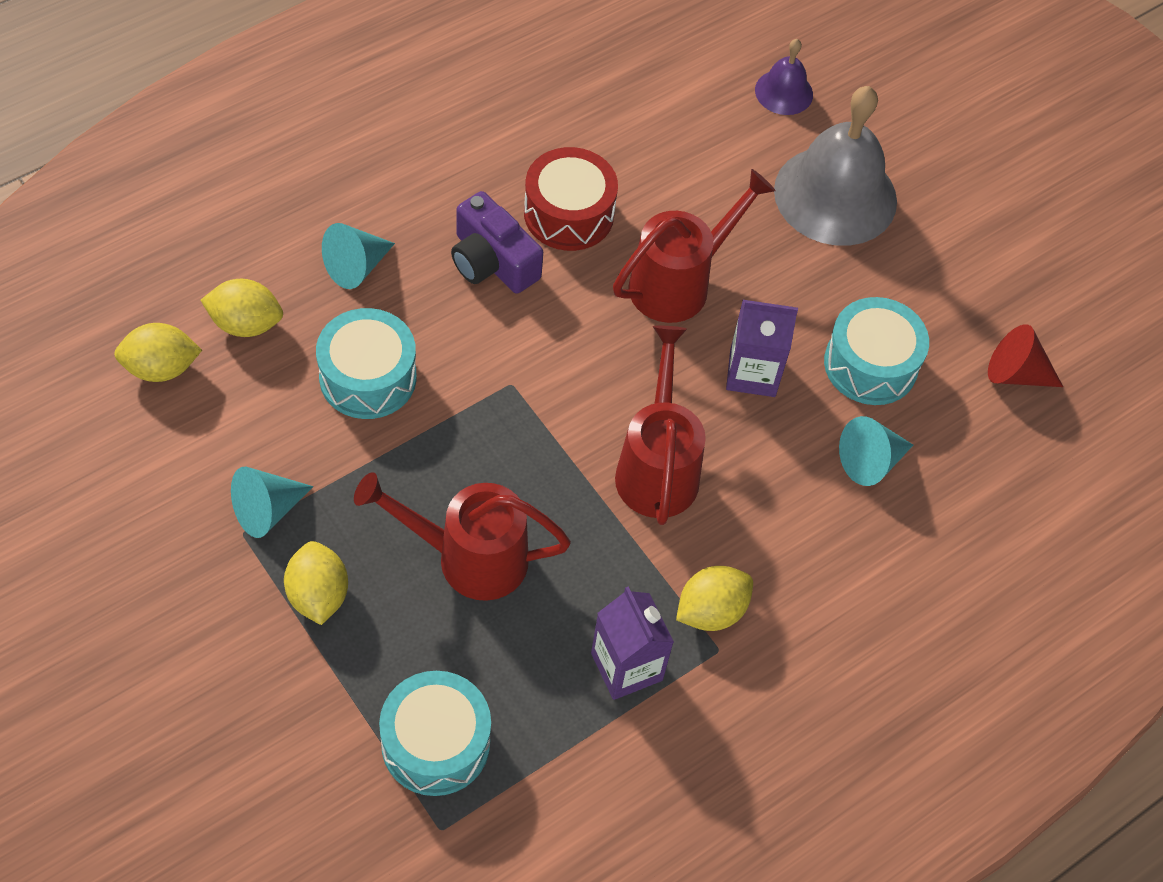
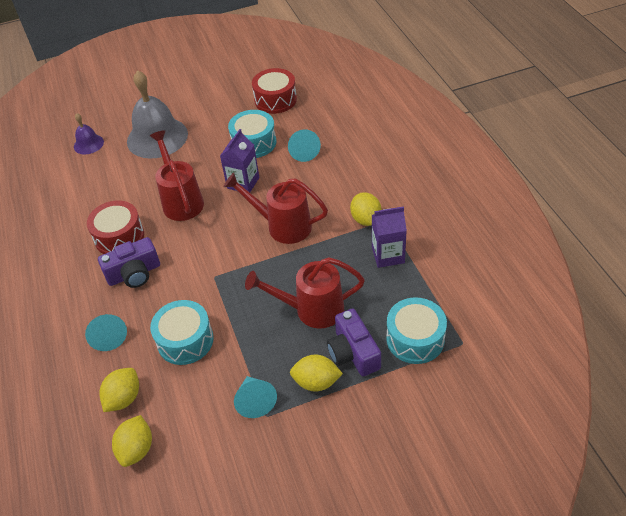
camera: 65 degrees left, 10 degrees down
red watering can [354,472,571,601] -> red watering can turned 60 degrees clockwise [245,257,365,329]
red cone [988,324,1063,387] -> red drum [252,68,297,114]
none -> purple camera [327,309,381,376]

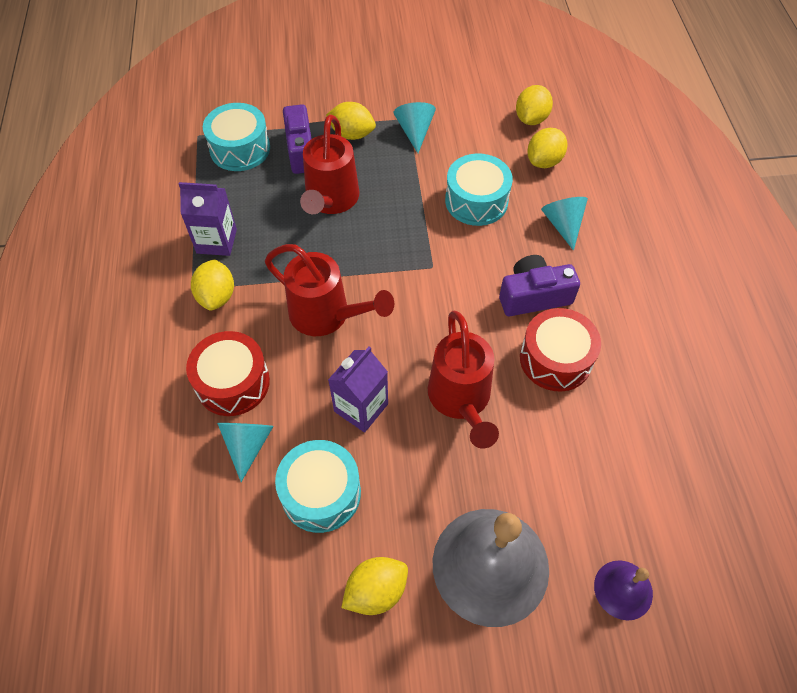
camera: 170 degrees left, 10 degrees up
red watering can [245,257,365,329] -> red watering can turned 90 degrees clockwise [300,115,359,214]
red drum [252,68,297,114] -> red drum moved to [186,331,270,416]
none -> yellow lemon [341,557,408,615]

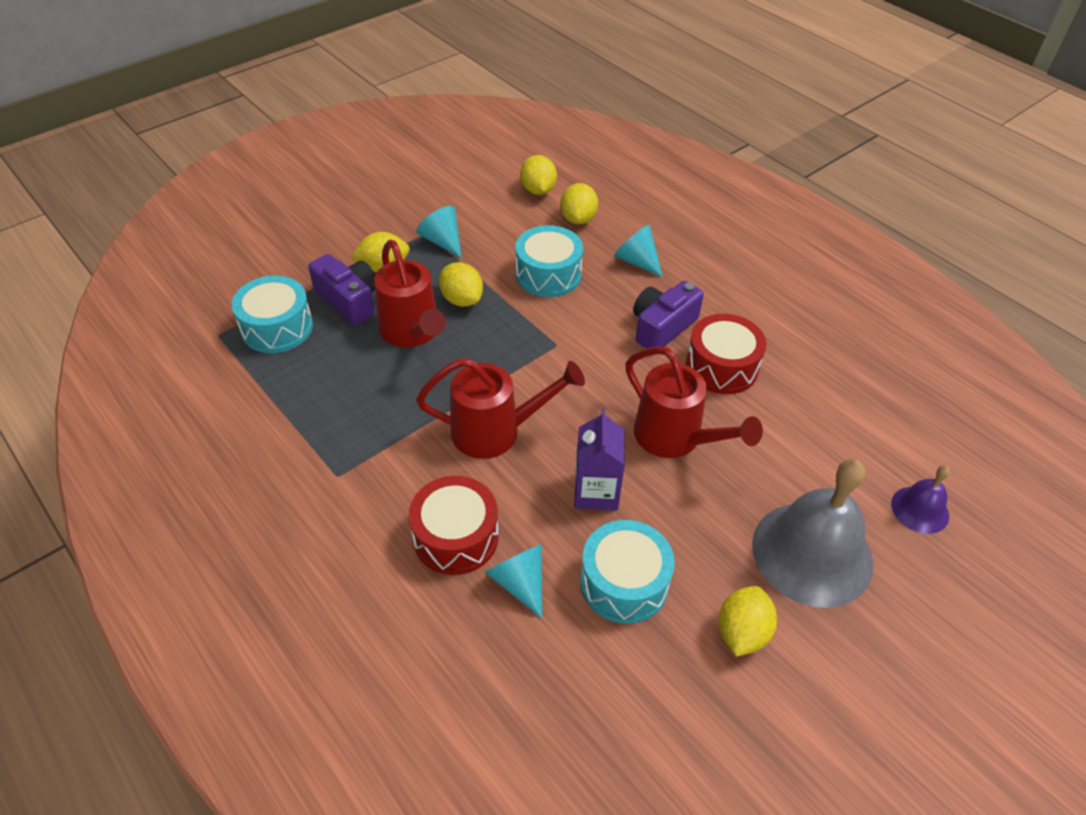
camera: 35 degrees left, 10 degrees down
purple carton [179,182,237,256] -> none
yellow lemon [191,259,234,310] -> yellow lemon moved to [439,262,483,307]

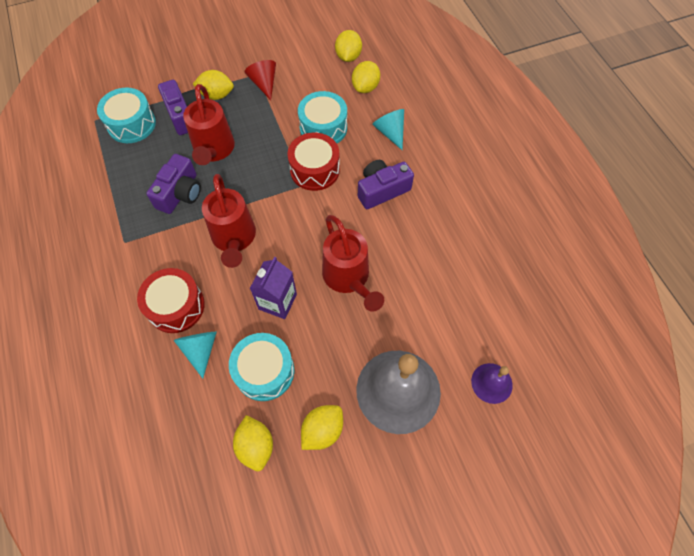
camera: 20 degrees right, 15 degrees up
turquoise cone [416,206,462,259] -> red cone [244,60,276,100]
red watering can [416,358,585,459] -> red watering can turned 60 degrees clockwise [202,174,256,268]
yellow lemon [439,262,483,307] -> yellow lemon moved to [233,415,273,471]
red drum [686,314,767,394] -> red drum moved to [288,133,340,191]
none -> purple camera [146,154,201,214]

